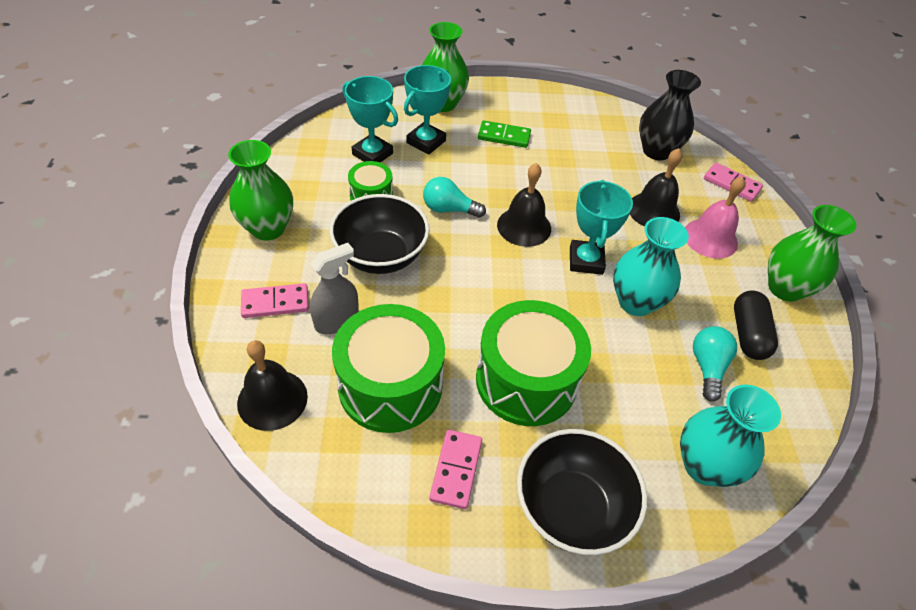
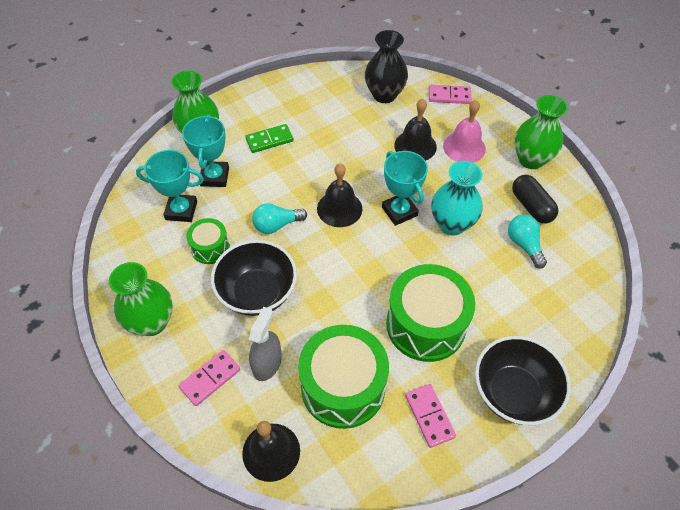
camera: 30 degrees left, 5 degrees up
turquoise vase [680,385,781,487] -> none

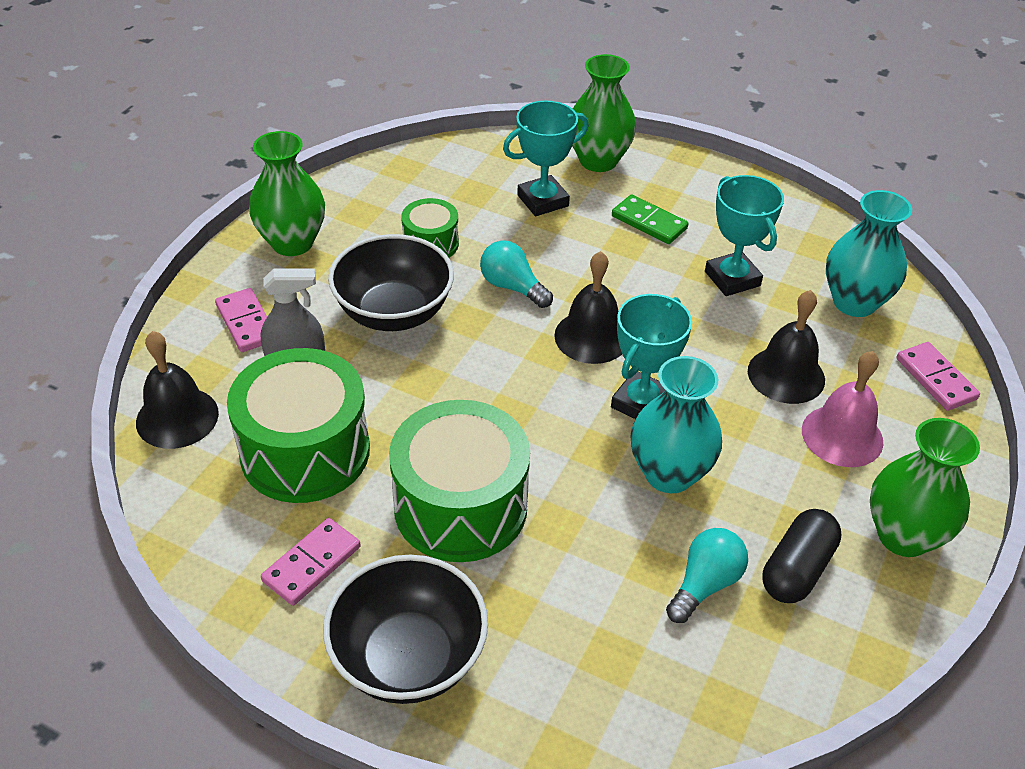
camera: 60 degrees right, 10 degrees down
turquoise trophy [136,150,204,222] -> turquoise trophy moved to [705,175,784,296]
pink domino [179,350,240,406] -> pink domino turned 45 degrees clockwise [215,288,267,352]
black vase [365,30,408,103] -> turquoise vase [826,190,912,317]

